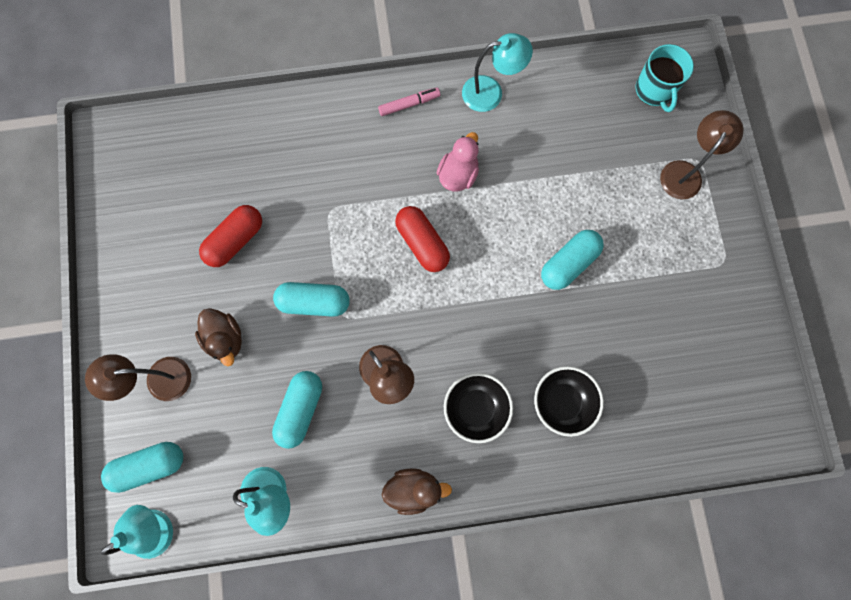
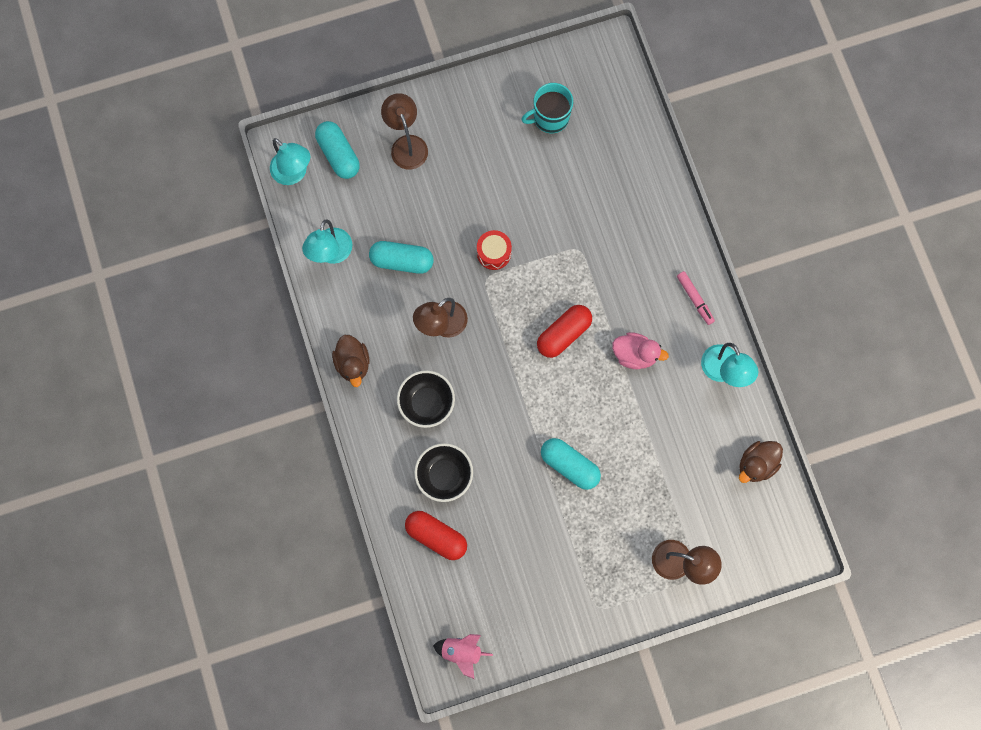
camera: 80 degrees right, 0 degrees up
brown duck [195,308,242,366] -> brown duck moved to [739,441,783,483]
red capsule [199,205,262,267] -> red capsule moved to [405,511,467,560]
turquoise capsule [273,282,350,317] -> red drum [477,230,512,270]
turquoise mug [635,44,694,112] -> turquoise mug moved to [521,83,573,133]
none -> pink rocket [433,634,493,679]

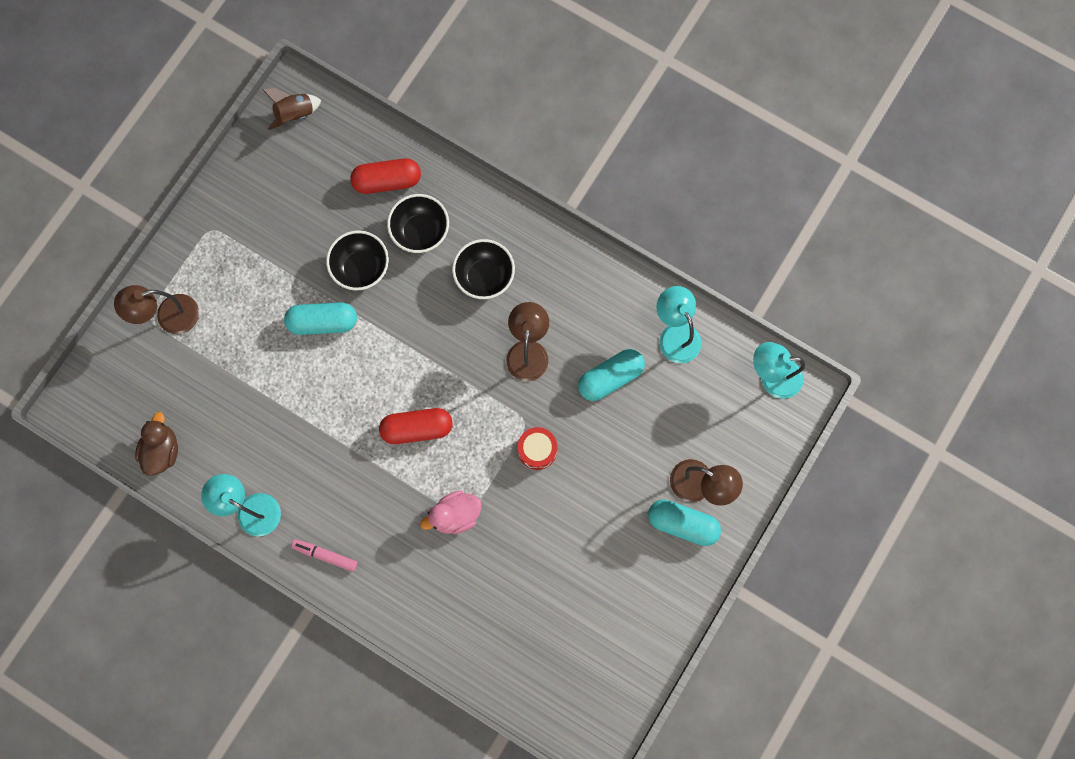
camera: 140 degrees right, 0 degrees up
turquoise capsule [315,121,360,179] -> turquoise capsule moved to [648,500,721,546]
brown duck [332,335,369,387] -> none
pink rocket [433,634,493,679] -> brown rocket [263,88,321,130]
turquoise mug [521,83,573,133] -> none
red capsule [537,305,592,358] -> red capsule turned 75 degrees clockwise [379,408,453,444]
pink duck [612,332,669,369] -> pink duck moved to [420,491,482,534]
none -> black bowl [326,230,389,291]

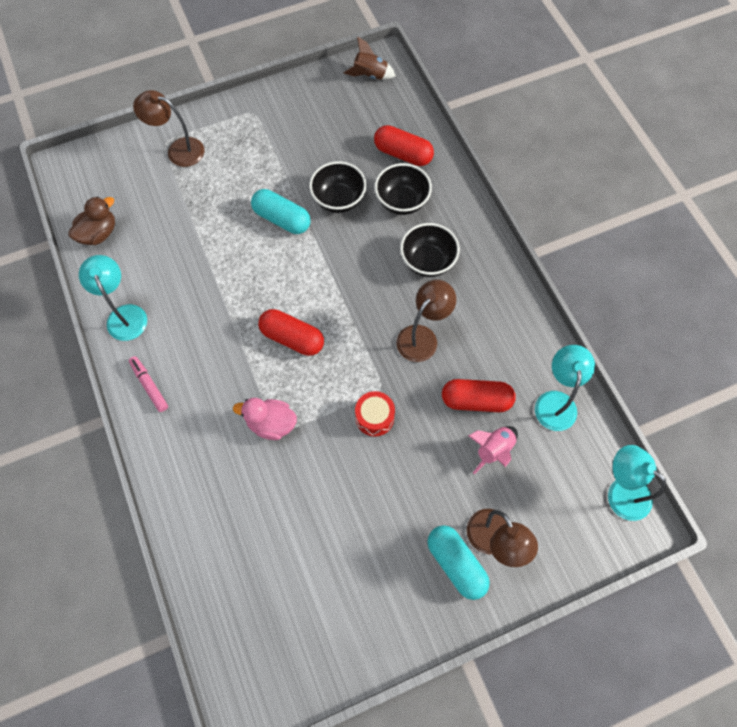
camera: 35 degrees right, 10 degrees down
turquoise capsule [578,349,645,401] -> red capsule [442,379,516,412]
none -> pink rocket [468,426,518,474]

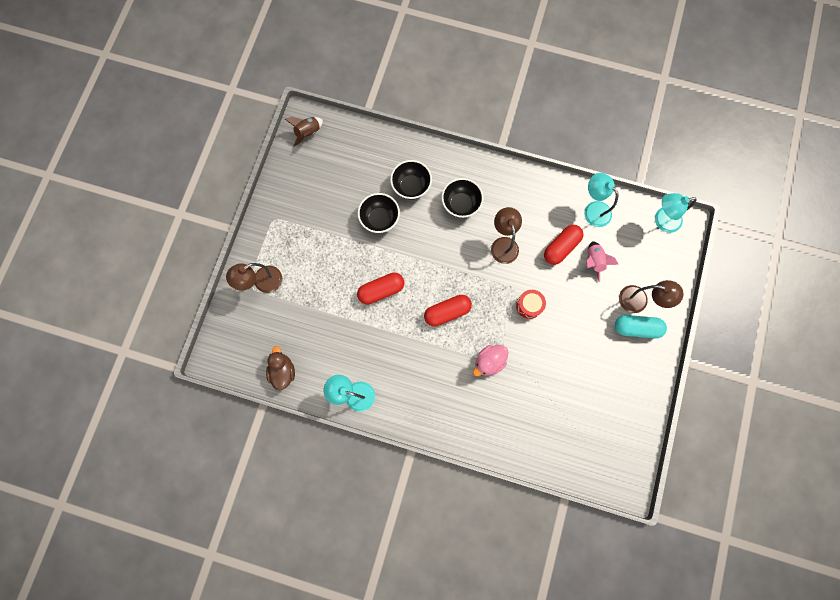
camera: 50 degrees left, 10 degrees up
pink marker [129,356,168,412] -> none
turquoise capsule [251,189,311,234] -> none
red capsule [374,125,434,166] -> red capsule moved to [357,273,404,305]

